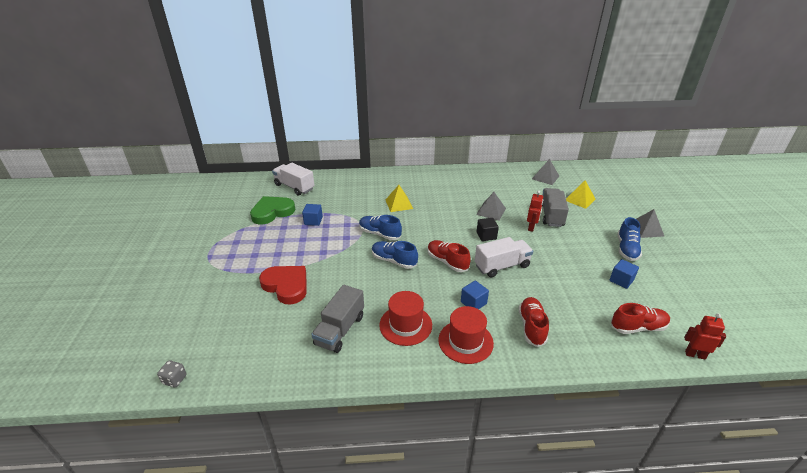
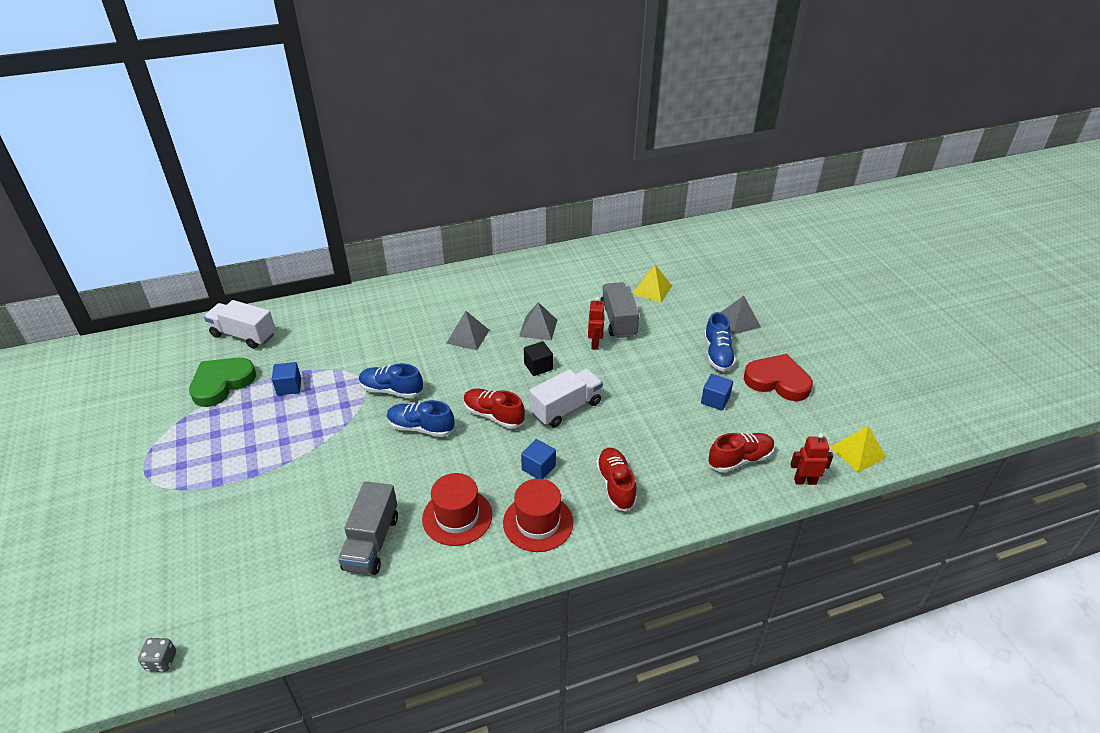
camera: 15 degrees left, 5 degrees up
red heart [259,266,306,305] -> red heart moved to [744,354,813,401]
yellow pyramid [385,185,413,212] -> yellow pyramid moved to [830,426,886,473]
grey pyramid [532,159,559,185] -> grey pyramid moved to [446,311,489,350]

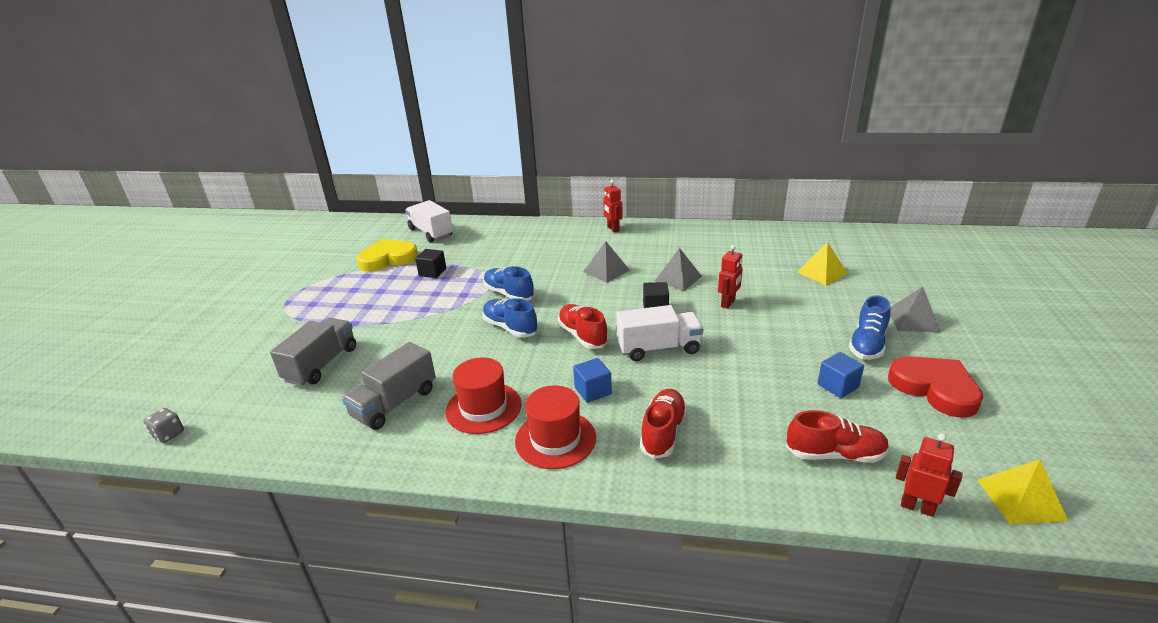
camera: 30 degrees right, 10 degrees down
green heart [189,358,256,407] -> yellow heart [356,239,418,272]
blue cube [272,362,301,395] -> black cube [415,249,446,278]
grey truck [600,282,639,338] -> grey truck moved to [270,318,356,386]
none -> red robot [603,180,623,233]

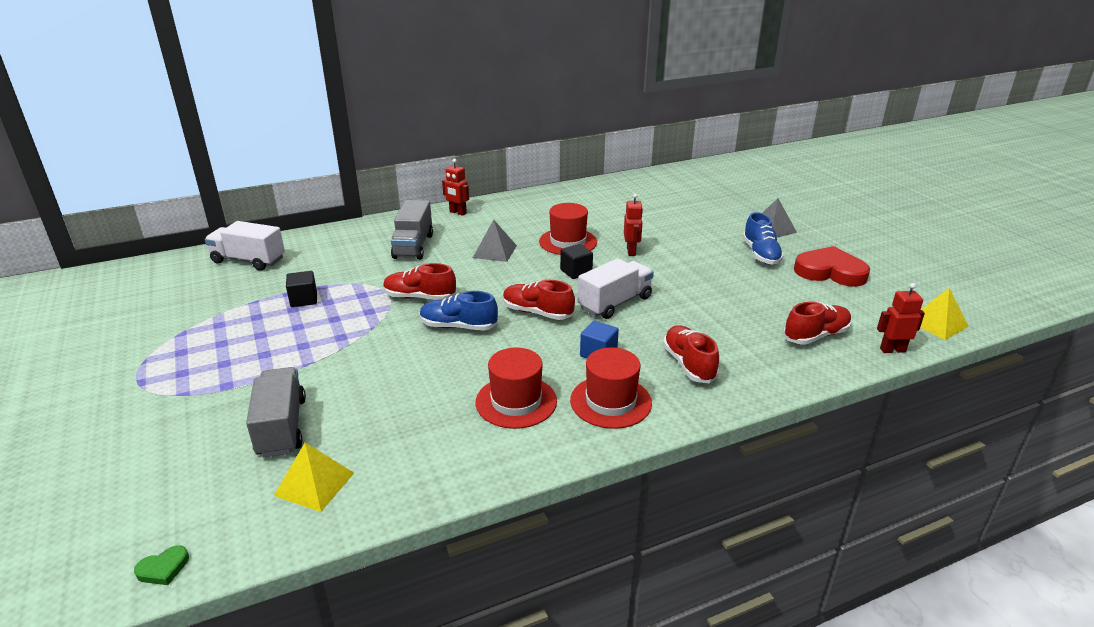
camera: 35 degrees left, 0 degrees up
grey dice [143,408,184,443] -> green heart [134,545,189,585]
grey truck [342,342,436,430] -> grey truck moved to [391,200,433,260]
yellow heart [356,239,418,272] -> none
blue shoe [483,266,535,301] -> red shoe [383,263,456,300]
grey pyramid [655,248,702,291] -> red hat [539,203,597,255]
yellow pyramid [797,242,848,285] -> yellow pyramid moved to [274,443,354,512]
blue cube [818,352,864,398] -> none

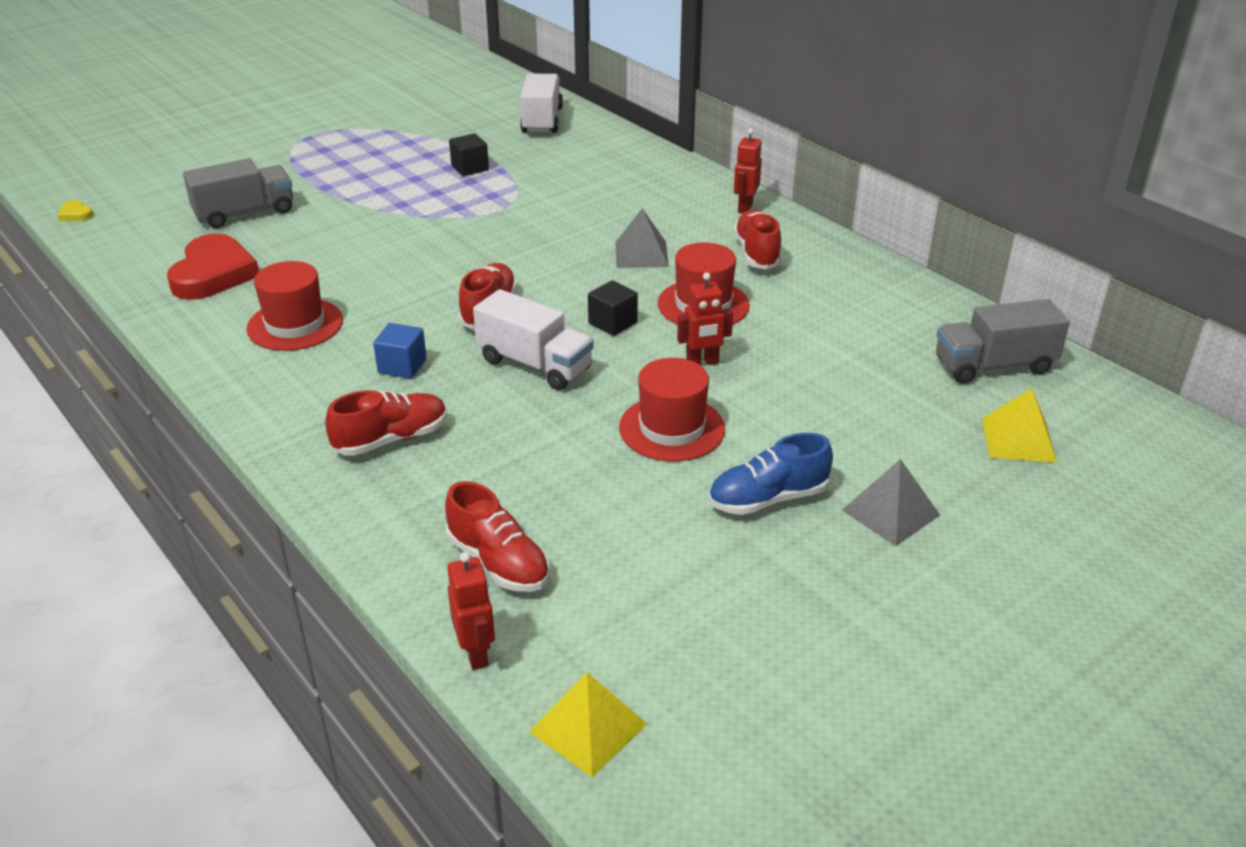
camera: 75 degrees right, 5 degrees up
green heart [134,545,189,585] -> yellow heart [57,200,94,221]
yellow pyramid [274,443,354,512] -> yellow pyramid moved to [982,388,1057,463]
red shoe [383,263,456,300] -> red shoe moved to [733,210,782,269]
grey truck [391,200,433,260] -> grey truck moved to [936,299,1070,384]
blue shoe [420,291,498,331] -> none
red hat [570,347,652,429] -> red hat moved to [619,358,725,462]
red heart [794,246,870,287] -> red heart moved to [167,234,259,300]

